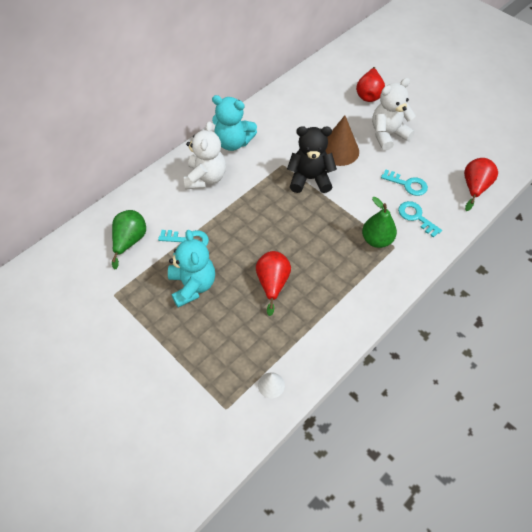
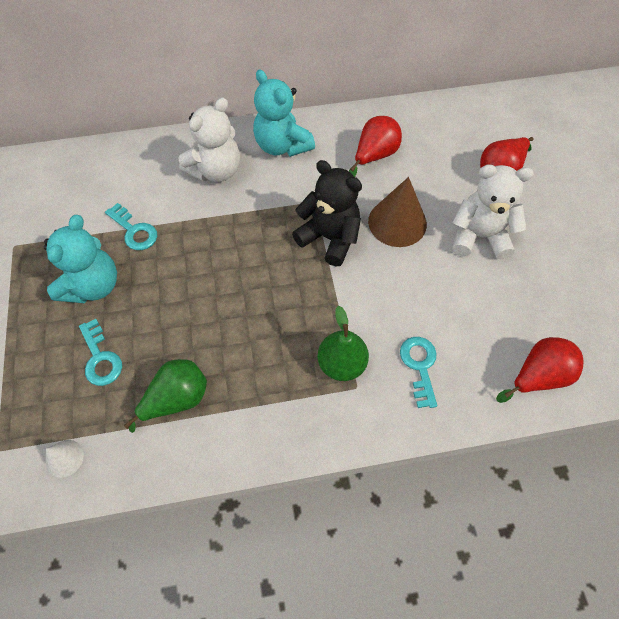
camera: 35 degrees right, 5 degrees up
green pear [112,210,146,269] -> green pear moved to [124,359,207,433]
red pear [256,251,291,316] -> red pear moved to [349,116,402,177]
turquoise key [381,170,428,196] -> turquoise key moved to [79,319,122,386]

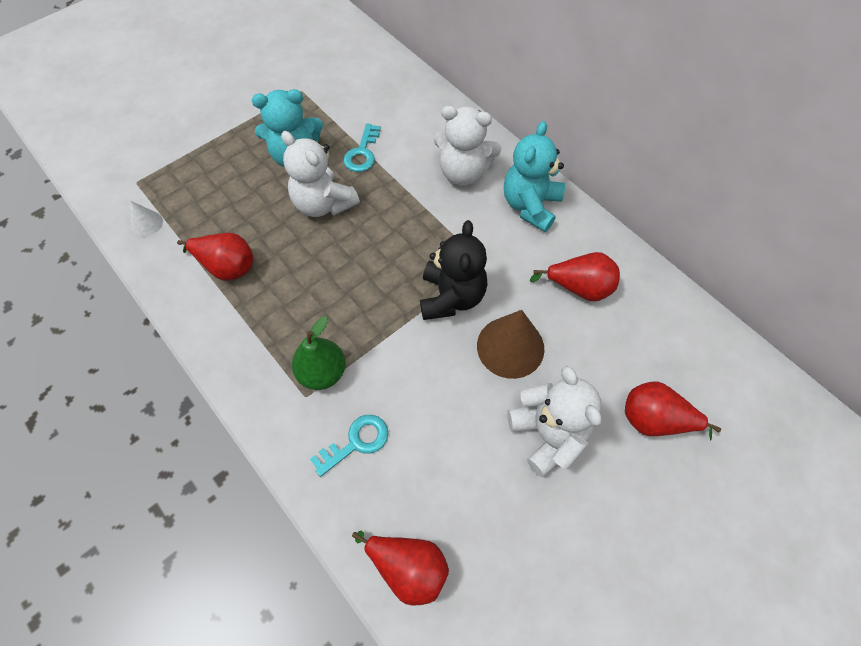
camera: 60 degrees right, 0 degrees up
turquoise key [79,319,122,386] -> none
green pear [124,359,207,433] -> red pear [177,233,253,281]
none -> white teddy bear [281,131,360,217]

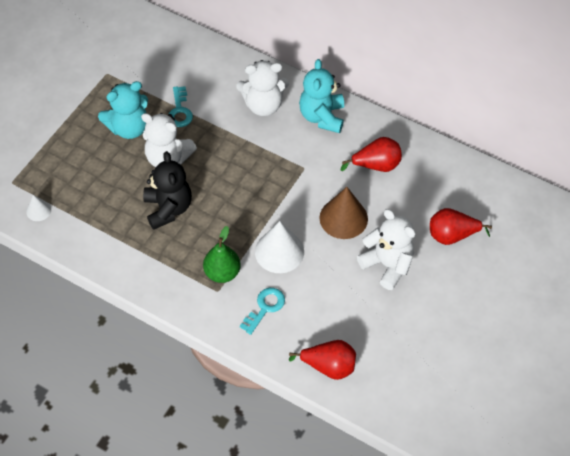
camera: 20 degrees left, 5 degrees down
red pear [177,233,253,281] -> none
black teddy bear [420,220,487,320] -> black teddy bear moved to [143,151,192,230]
none -> white cone [255,221,304,273]

